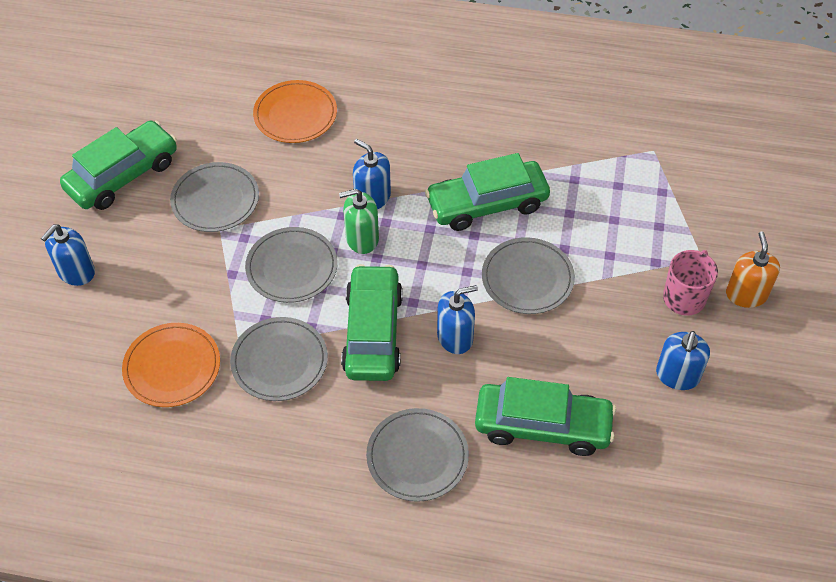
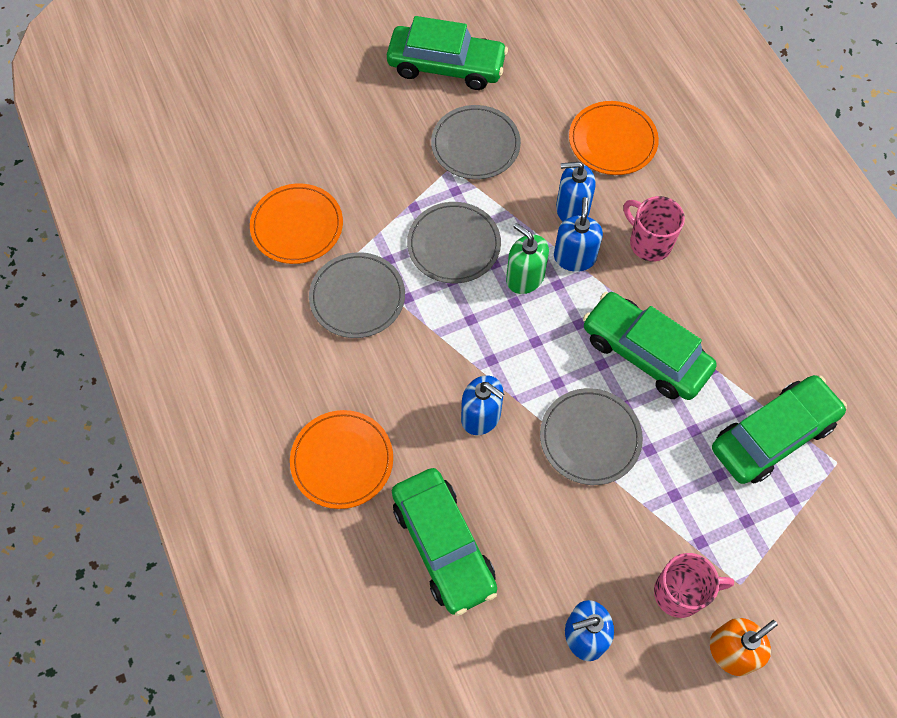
camera: 55 degrees right, 10 degrees up
blue soap dispenser [41,225,95,286] -> blue soap dispenser moved to [556,162,596,221]
green car [341,264,403,381] -> green car moved to [712,375,847,484]
grey plate [366,408,469,502] -> orange plate [290,410,393,509]
none -> pink mug [623,196,685,261]

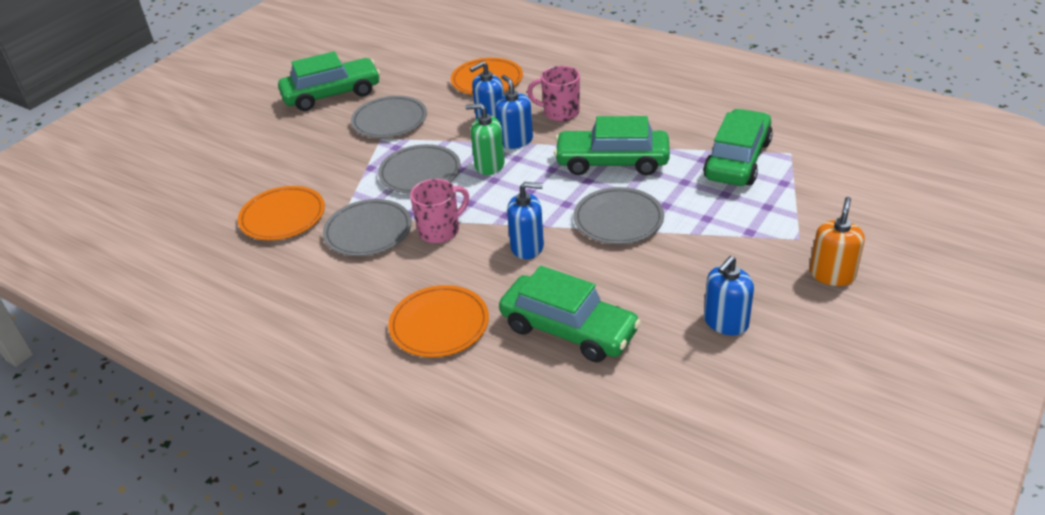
camera: 30 degrees left, 25 degrees down
pink mug [654,553,734,618] -> pink mug moved to [410,179,469,243]

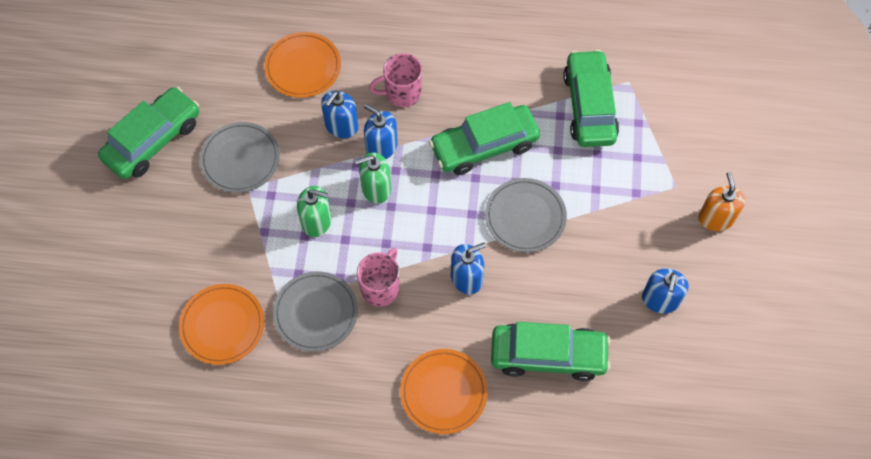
camera: 30 degrees left, 25 degrees up
grey plate [378,144,461,194] -> green soap dispenser [297,186,332,237]

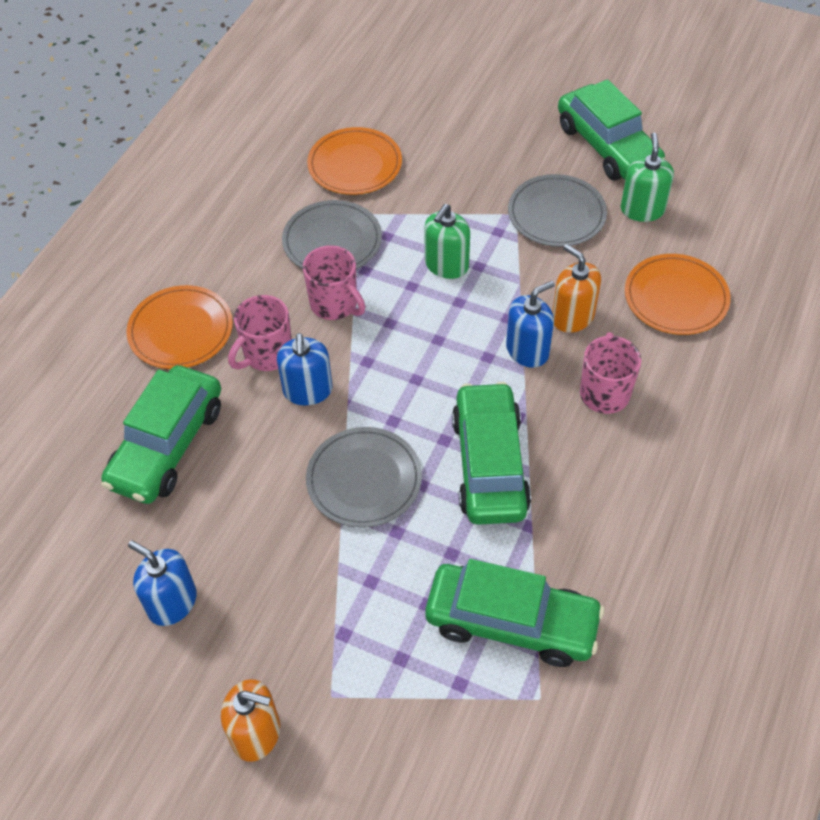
camera: 110 degrees right, 10 degrees down
blue soap dispenser [321,91,359,138] -> orange soap dispenser [552,244,601,333]
green soap dispenser [355,152,391,204] -> green soap dispenser moved to [621,133,674,222]
none -> pink mug [228,295,292,371]

